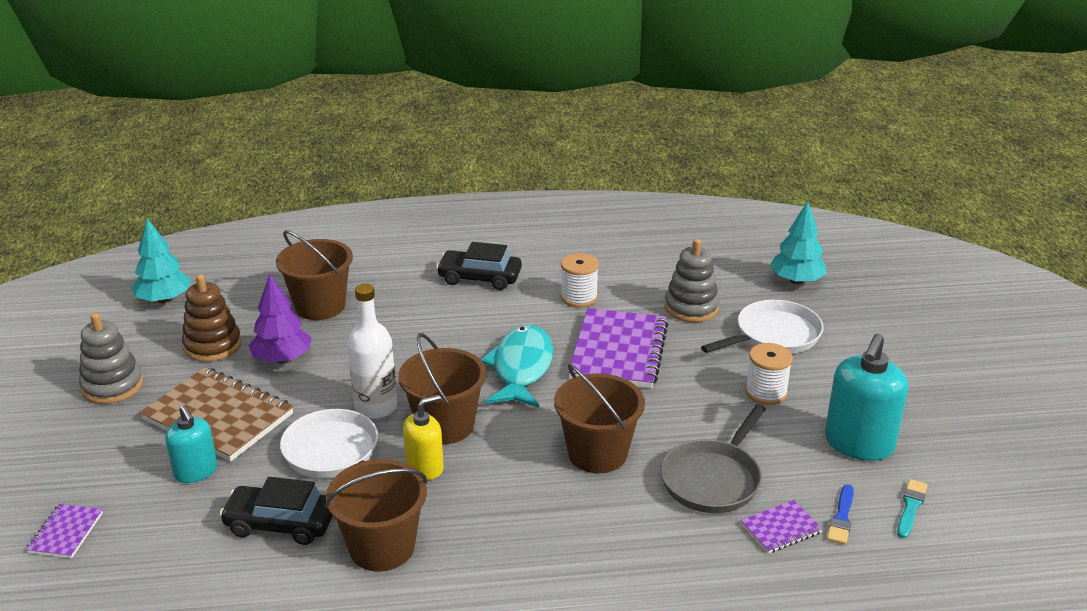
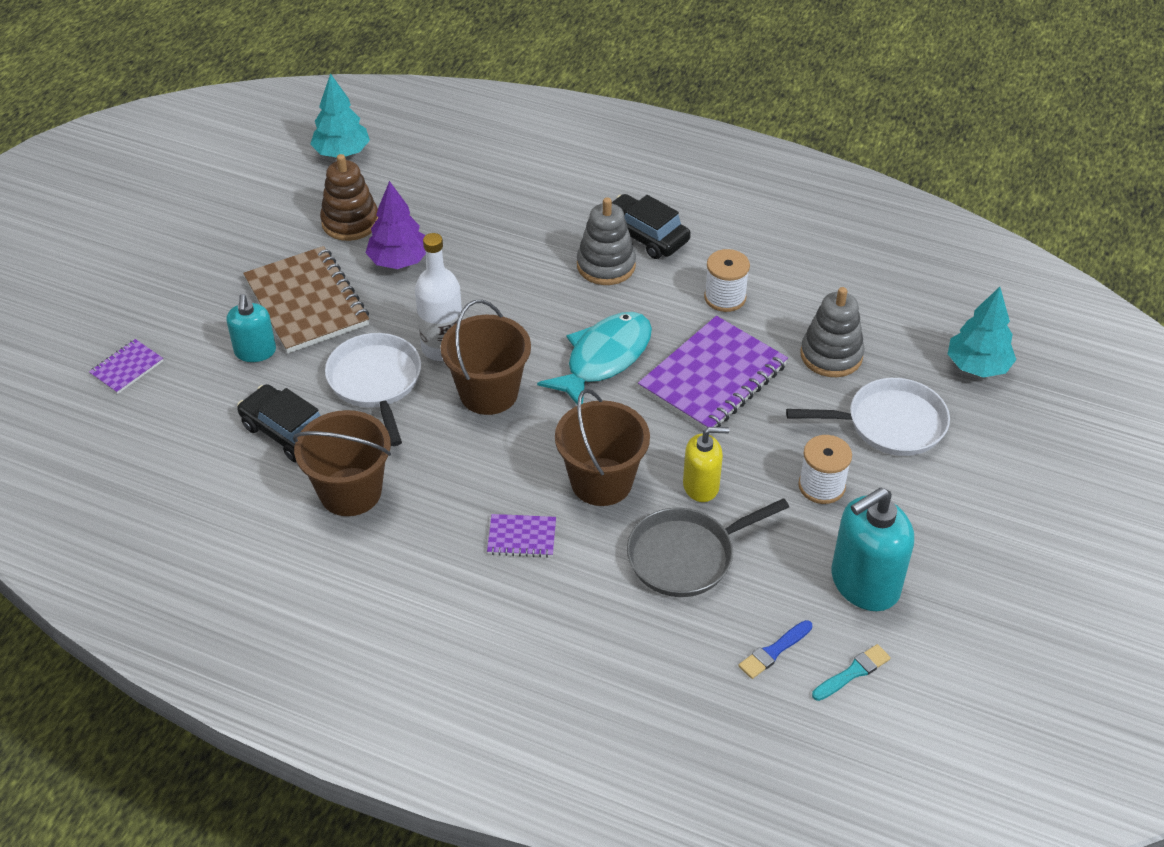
camera: 30 degrees right, 15 degrees up
grey stacking toy [79,313,143,404] -> grey stacking toy moved to [577,197,636,285]
brown bucket [276,230,353,320] -> none
yellow soap dispenser [403,394,444,480] -> yellow soap dispenser moved to [683,427,729,502]
purple notebook [741,500,823,554] -> purple notebook moved to [487,514,556,558]

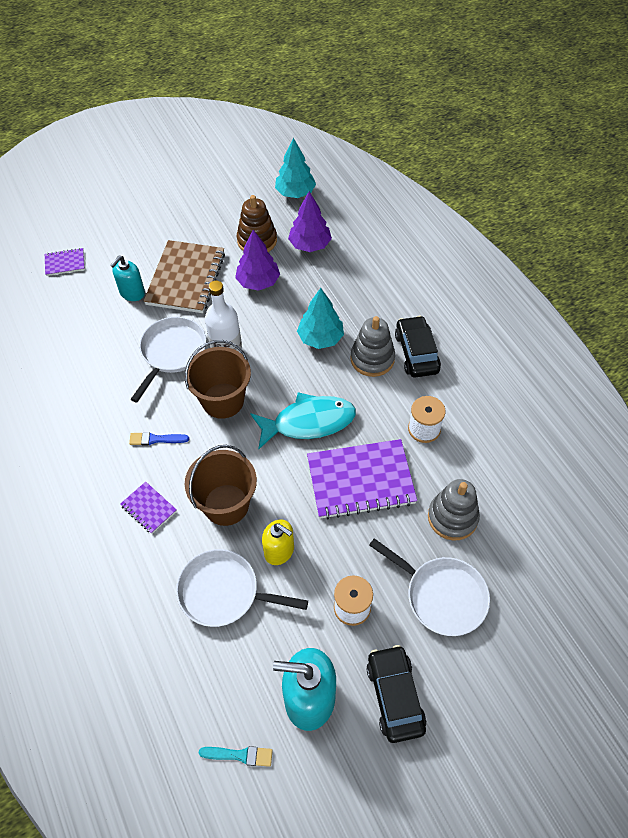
camera: 40 degrees right, 10 degrees up
black car [237,384,321,462] -> black car moved to [366,645,427,743]
brown bucket [293,410,391,516] -> none
grey pan [627,498,789,597] -> white pan [176,549,308,627]
blue brush [739,620,812,679] -> blue brush moved to [129,432,189,445]
turquoise tree [948,287,1016,378] -> turquoise tree moved to [297,288,344,349]
none -> purple tree [288,192,332,252]

